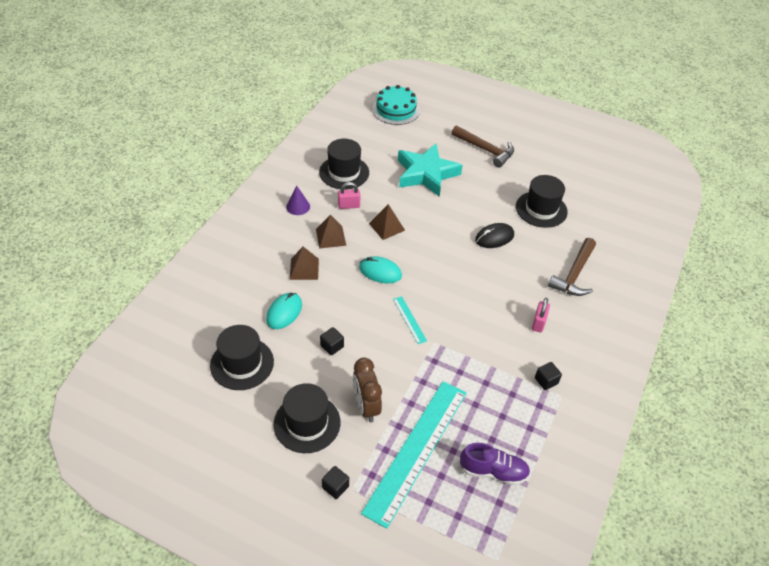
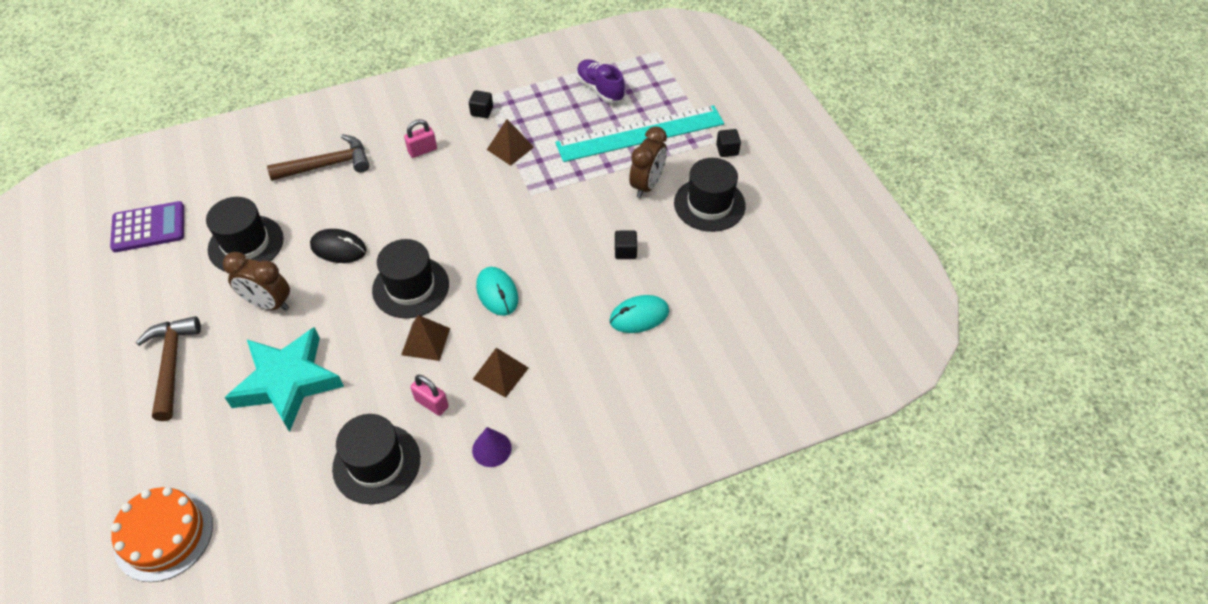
camera: 135 degrees left, 5 degrees up
black hat [210,325,274,390] -> black hat moved to [372,239,449,318]
brown pyramid [290,247,319,280] -> brown pyramid moved to [487,119,534,166]
turquoise cake [372,85,420,125] -> orange cake [111,487,213,582]
turquoise ruler [393,296,427,344] -> none
none -> purple calculator [110,201,184,252]
none -> brown clock [223,252,290,311]

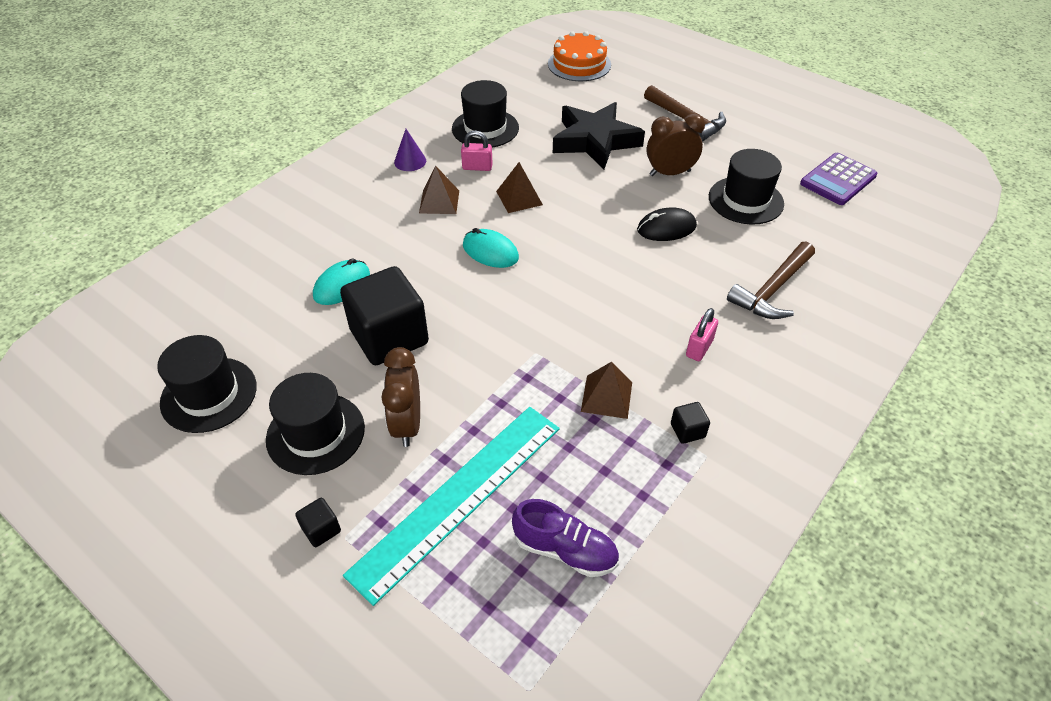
camera: 150 degrees right, 5 degrees down
turquoise star [225,327,344,432] -> black star [553,102,645,169]
black hat [372,239,449,318] -> black hat moved to [157,335,257,433]
black cube [615,230,637,259] -> black cube [340,266,429,365], size x2.47

